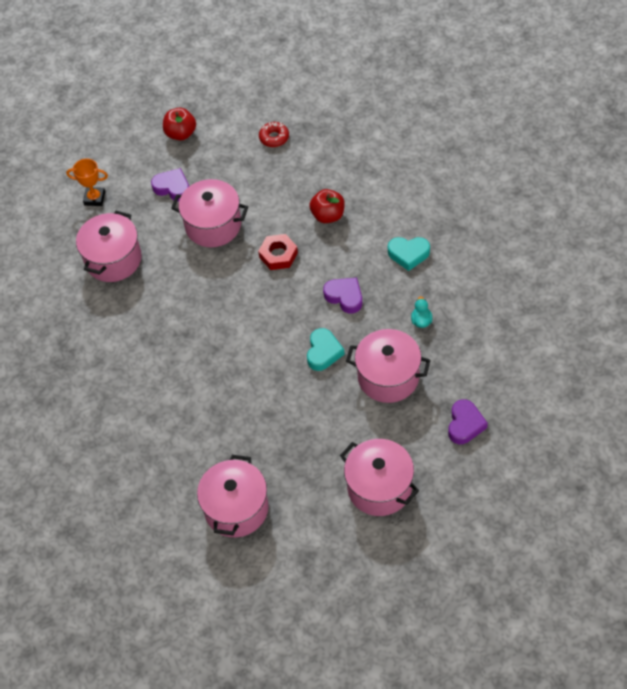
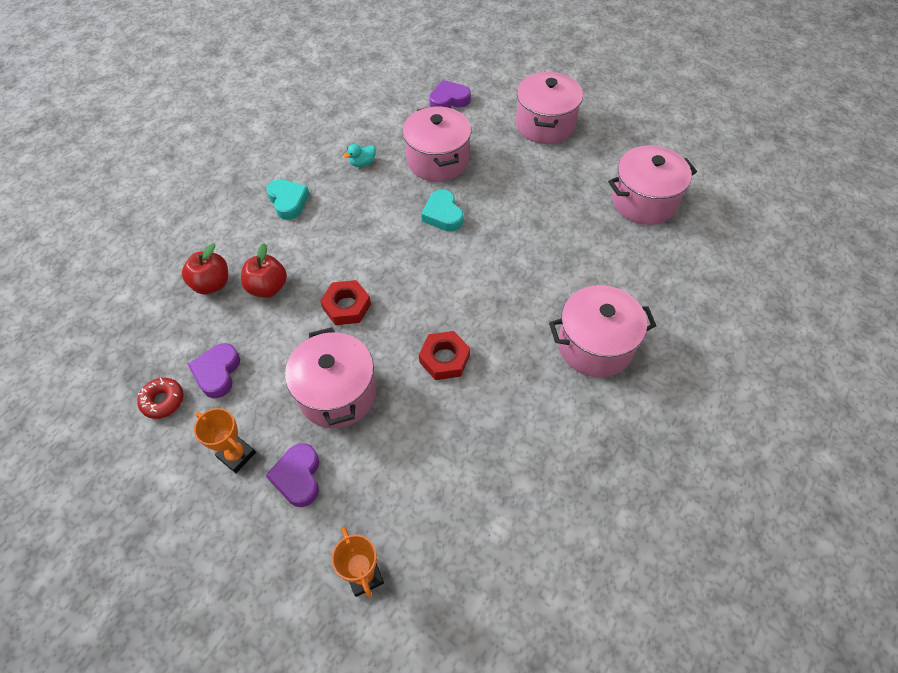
camera: 125 degrees left, 0 degrees up
pink pot [76,211,142,282] -> pink pot moved to [549,285,656,377]
red apple [163,108,196,141] -> red apple moved to [182,243,228,295]
turquoise heart [307,328,345,371] -> turquoise heart turned 90 degrees counterclockwise [421,189,463,232]
purple heart [323,278,362,314] -> purple heart moved to [188,343,240,398]
none -> orange trophy [194,408,256,473]
none -> red nut [419,331,470,380]

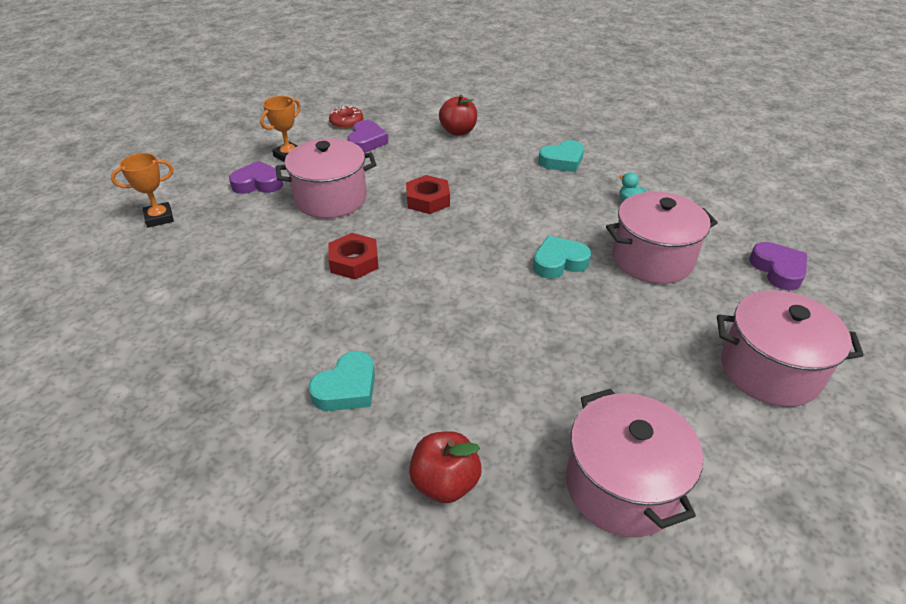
camera: 90 degrees right, 15 degrees down
purple heart [188,343,240,398] -> purple heart turned 90 degrees clockwise [347,120,388,153]
red apple [241,243,287,298] -> red apple moved to [409,431,481,503]
pink pot [549,285,656,377] -> turquoise heart [309,351,375,411]

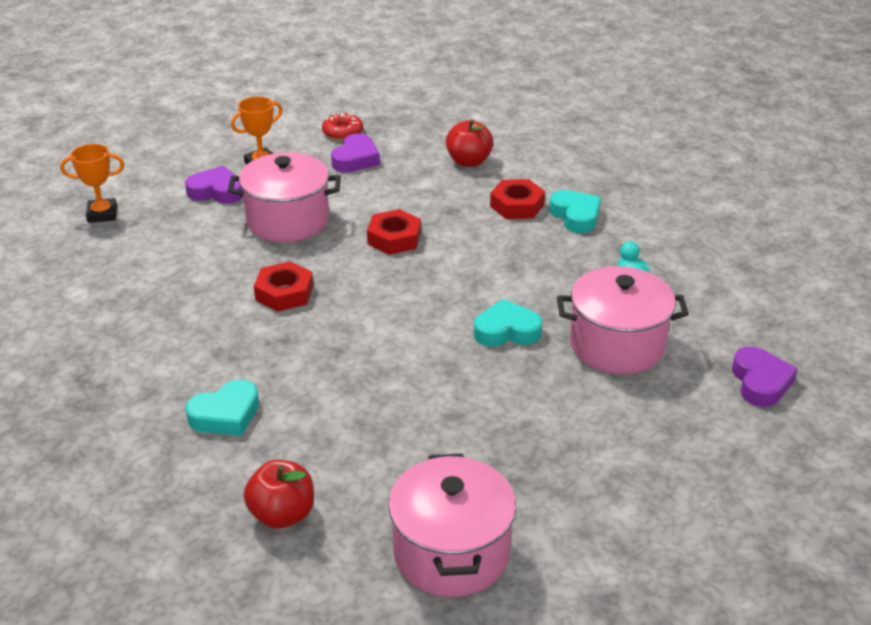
camera: 15 degrees right, 5 degrees down
turquoise heart [538,140,584,172] -> turquoise heart turned 105 degrees counterclockwise [549,190,601,233]
pink pot [717,290,864,407] -> none
none -> red nut [490,179,545,219]

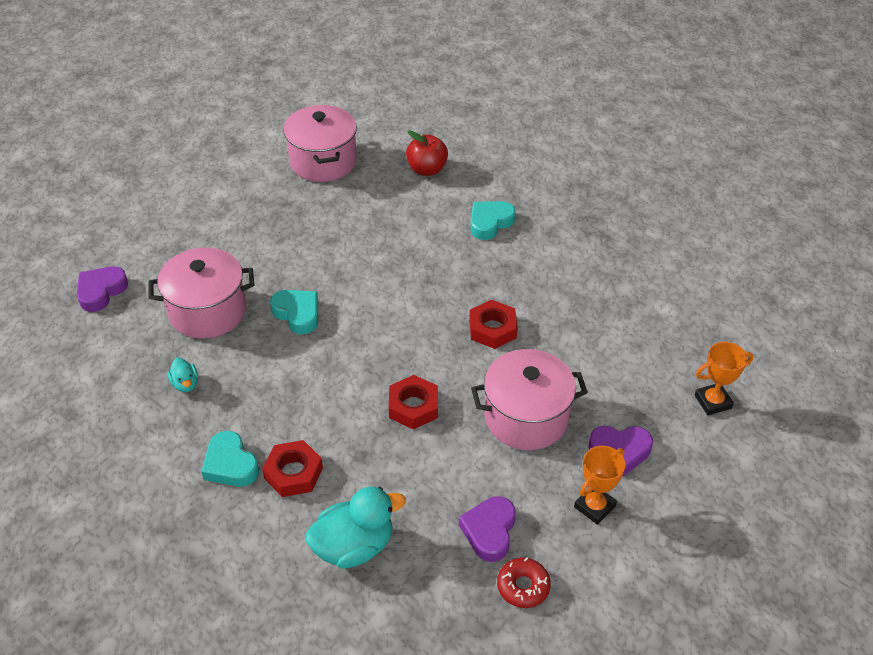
camera: 170 degrees right, 10 degrees up
red apple [446,119,493,167] -> turquoise duck [305,487,406,569]
turquoise heart [474,299,542,347] -> turquoise heart turned 120 degrees counterclockwise [270,290,318,334]
purple heart [732,346,798,407] -> purple heart turned 45 degrees clockwise [77,266,128,312]

